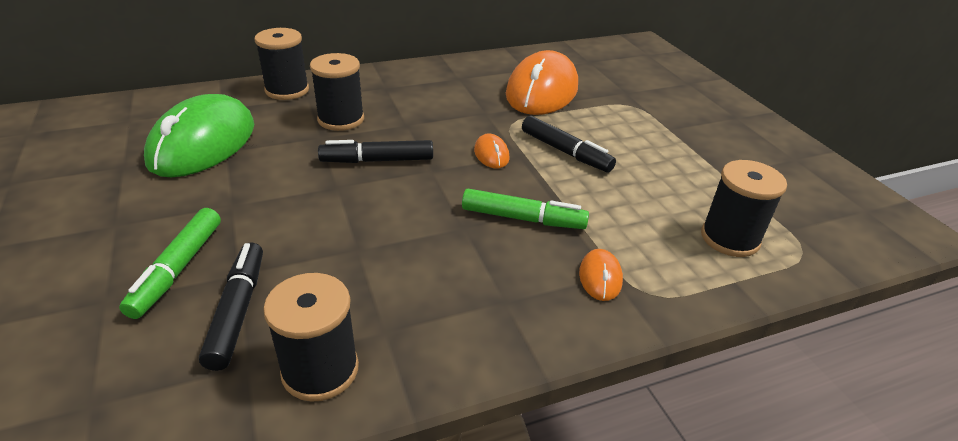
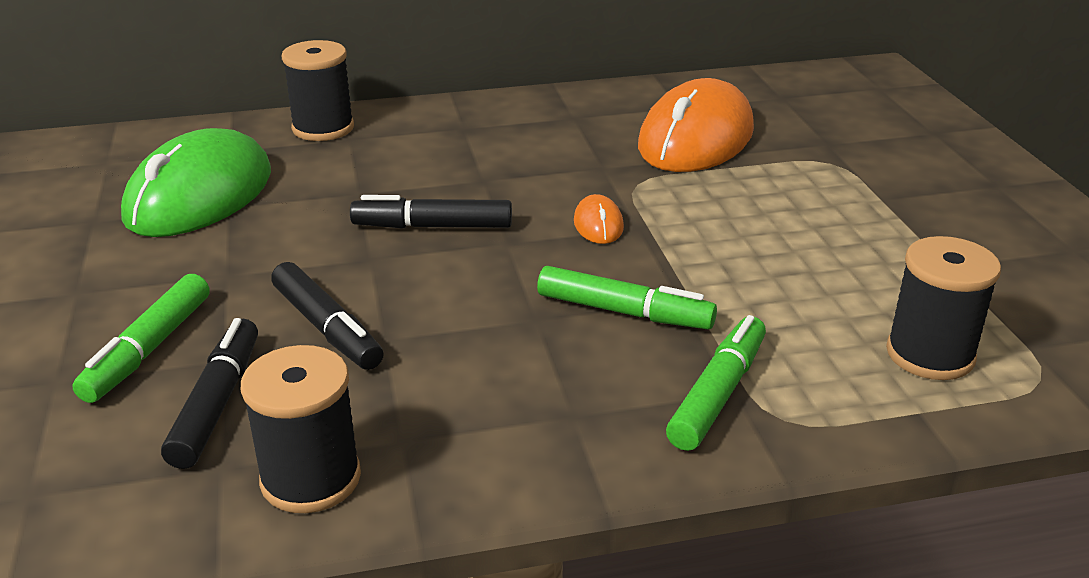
camera: 10 degrees right, 5 degrees down
black spool [310,53,364,131] -> none
black marker [522,116,616,172] -> black marker moved to [271,262,384,370]
orange mouse [579,249,623,301] -> green marker [666,315,766,451]

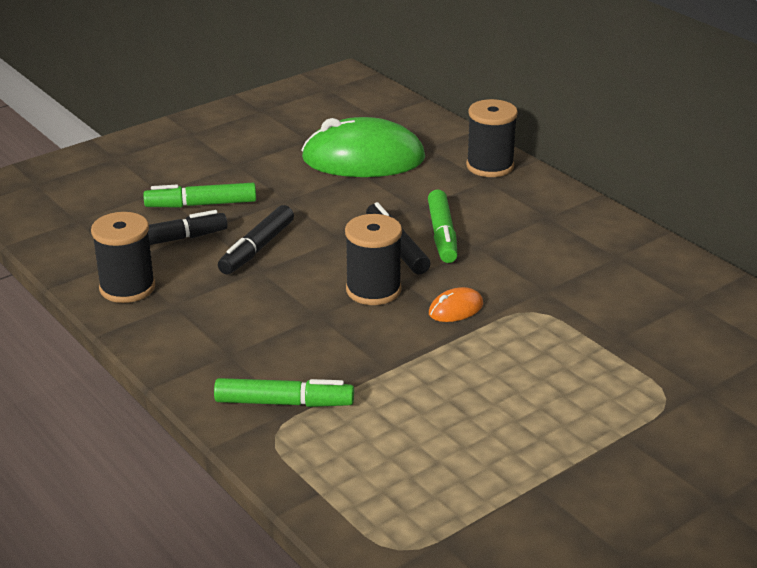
camera: 65 degrees right, 0 degrees up
green marker [537,266,717,329] -> green marker moved to [428,189,458,263]
orange mouse [638,78,754,172] -> none
black spool [886,236,1001,380] -> black spool moved to [345,214,402,305]

